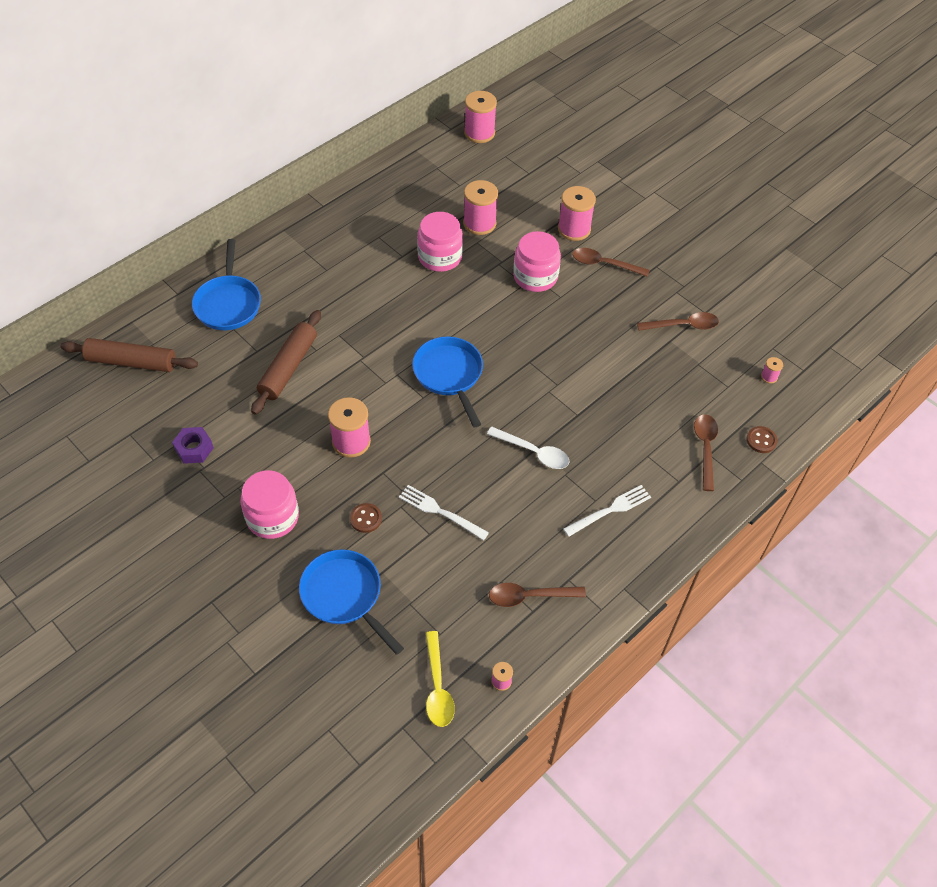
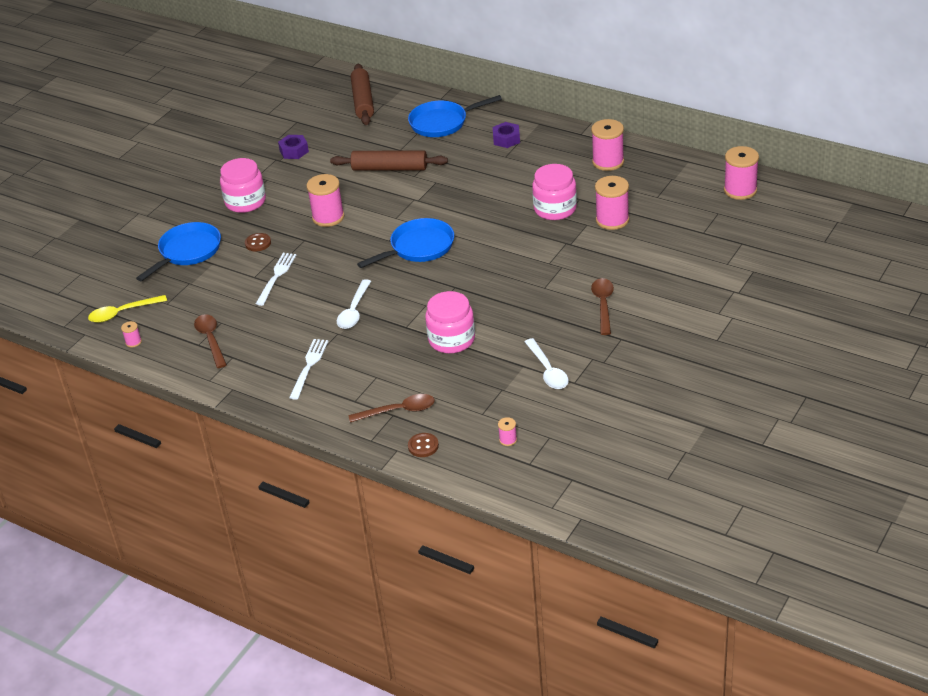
camera: 80 degrees right, 15 degrees down
pink jar [513,231,561,292] -> pink jar moved to [425,291,475,353]
pink spool [558,186,596,241] -> pink spool moved to [591,119,624,171]
white fork [563,485,651,537] -> white fork turned 120 degrees counterclockwise [289,339,328,400]
brown spoon [637,312,719,331] -> white spoon [525,338,569,389]
none -> purple nut [493,122,520,148]

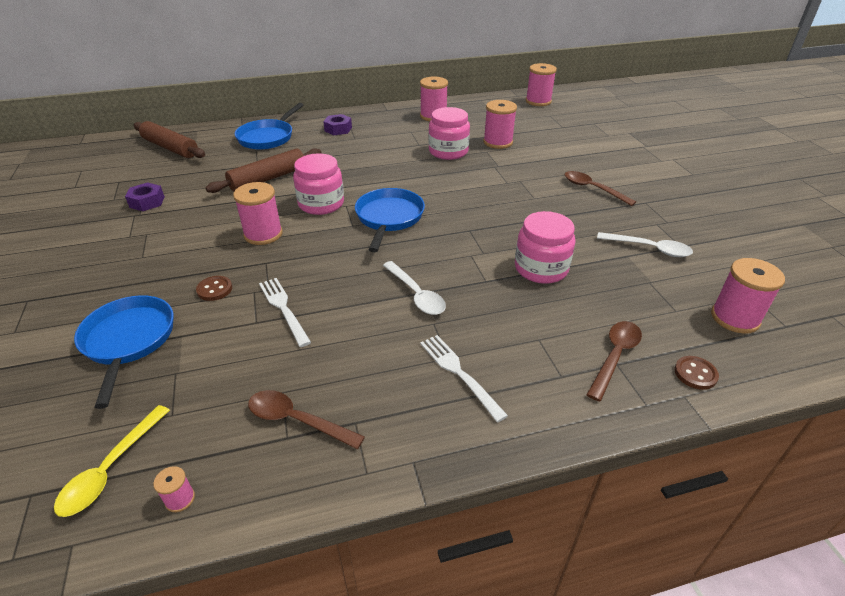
camera: 50 degrees left, 0 degrees up
pink jar [220,158,266,213] -> pink jar moved to [293,153,344,215]
pink spool [498,417,517,446] -> pink spool [711,258,785,333], size x2.17

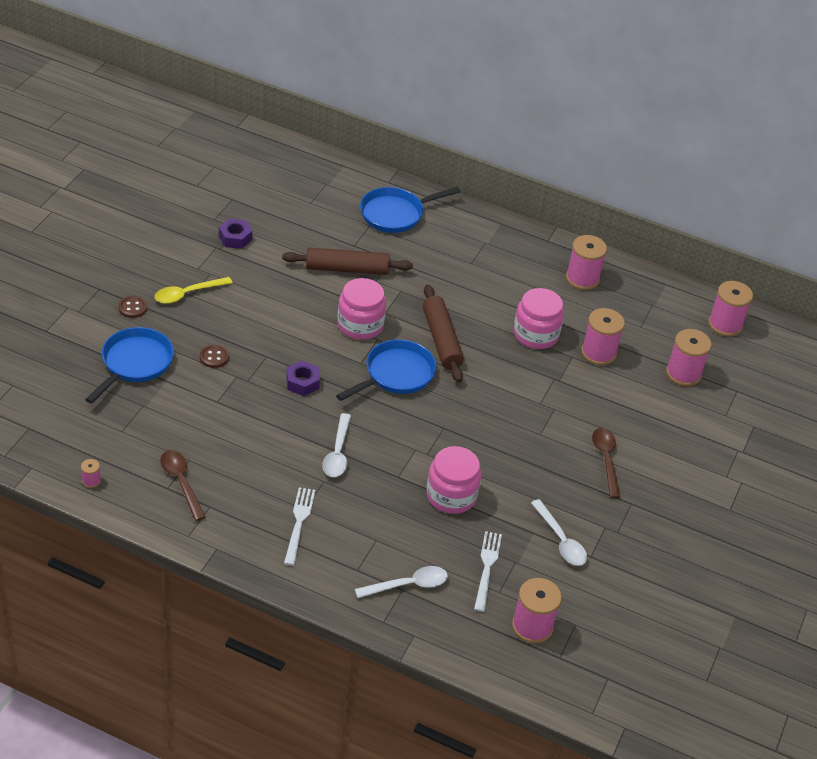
camera: 35 degrees right, 5 degrees up
yellow spoon [54,405,170,517] -> yellow spoon moved to [154,277,232,304]
brown rolling pin [134,121,205,158] -> brown rolling pin moved to [423,285,464,382]
pink spool [233,182,283,245] -> pink spool moved to [666,329,712,386]
white fork [259,278,311,347] -> white fork moved to [474,531,502,612]
purple nut [323,114,352,135] -> purple nut moved to [286,361,320,396]
brown spoon [586,321,642,401] -> white spoon [355,566,448,598]
brown button [674,356,719,390] -> brown button moved to [119,296,147,318]

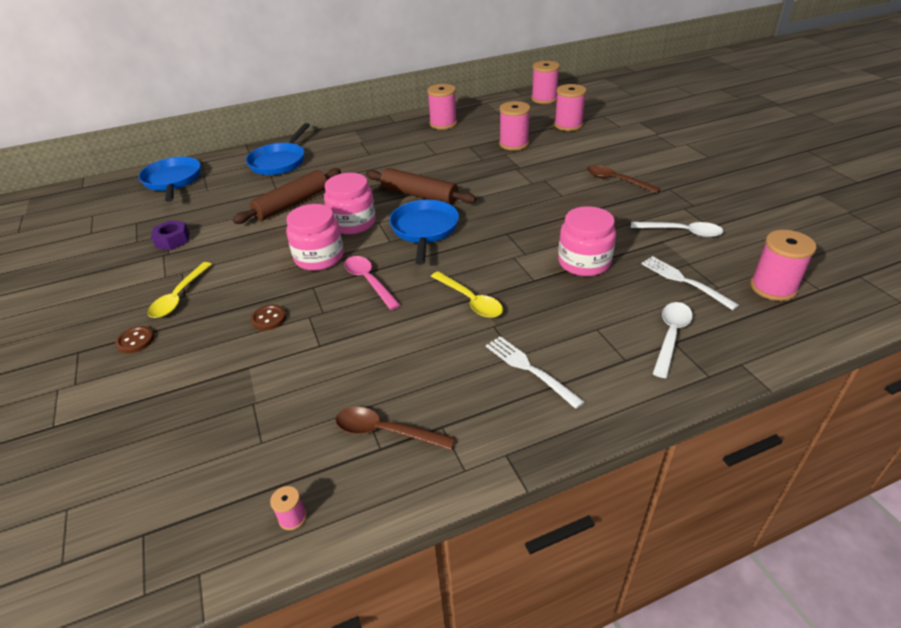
camera: 40 degrees left, 5 degrees down
blue pan [85,327,174,404] -> blue pan moved to [138,157,201,202]
purple nut [286,361,320,396] -> pink spoon [344,256,400,310]
white spoon [322,413,351,477] -> yellow spoon [431,271,503,318]
pink jar [514,288,564,349] -> pink jar moved to [286,204,344,271]

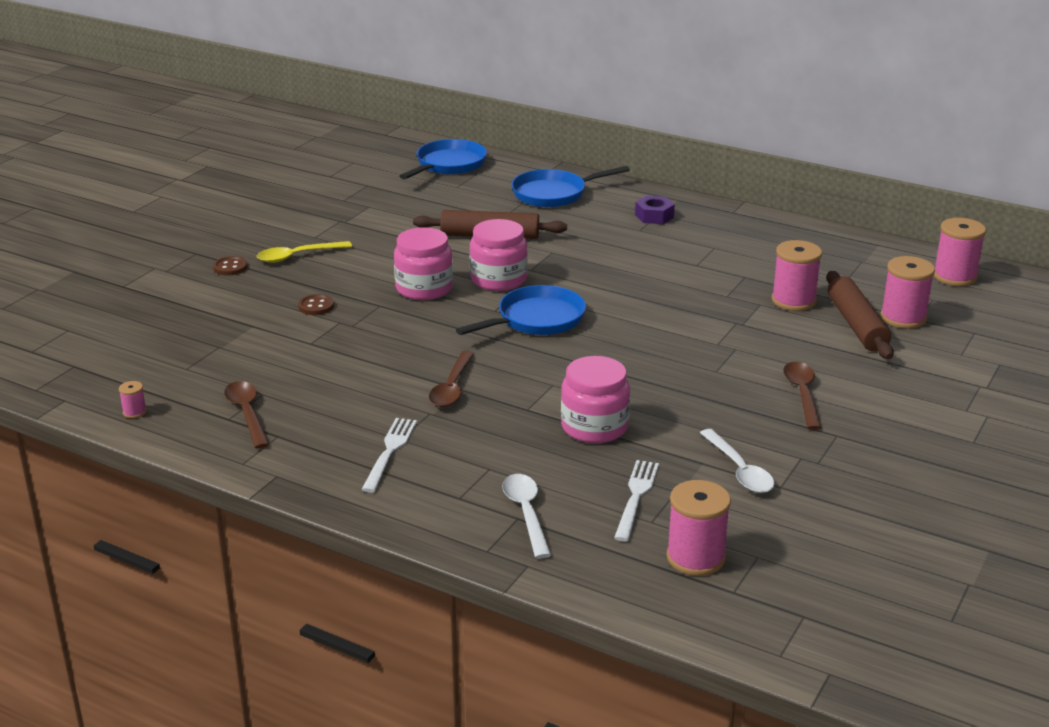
camera: 50 degrees right, 10 degrees down
purple nut [151,220,190,250] -> purple nut moved to [635,196,675,224]
pink spoon [344,256,400,310] -> none
brown rolling pin [366,168,476,205] -> brown rolling pin moved to [827,271,894,359]
pink spool [427,84,457,130] -> none
yellow spoon [431,271,503,318] -> brown spoon [429,351,474,407]
white spoon [653,302,693,378] -> white spoon turned 90 degrees counterclockwise [502,474,551,559]

